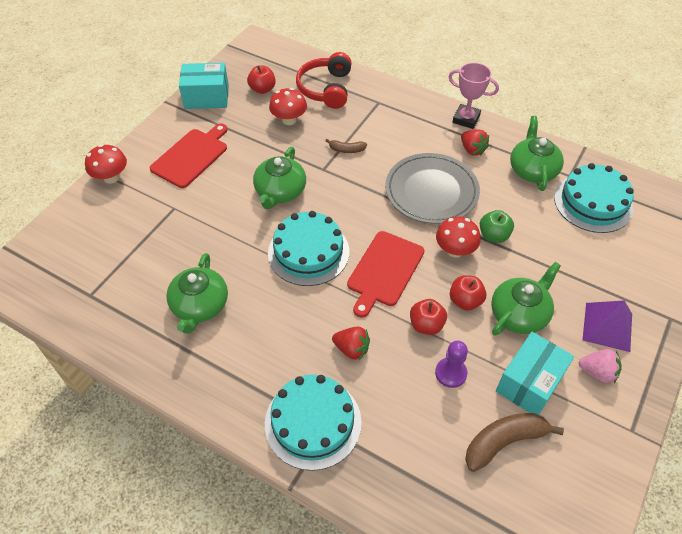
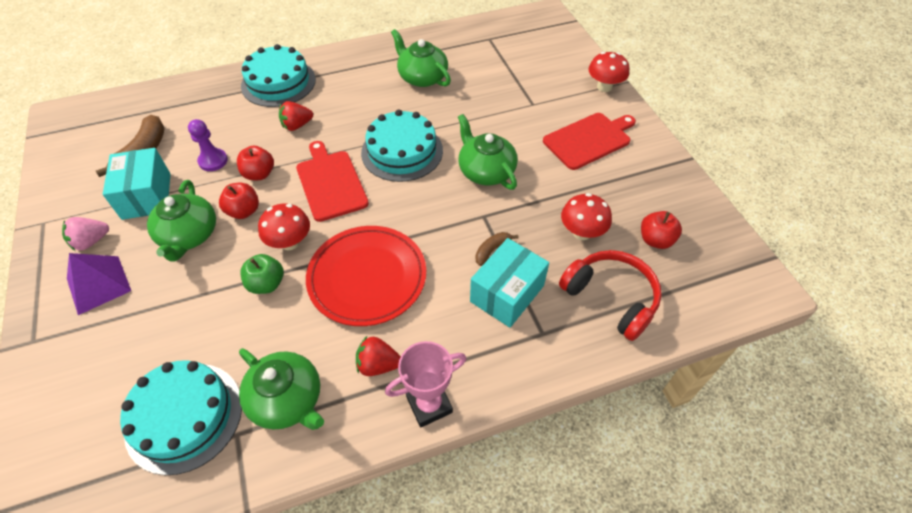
camera: 130 degrees right, 0 degrees up
red cutting board [150,124,228,188] -> red cutting board turned 105 degrees counterclockwise [543,113,636,170]
turquoise box [179,63,229,109] -> turquoise box moved to [470,238,549,327]
grey plate [385,153,480,224] -> red plate [306,226,426,326]

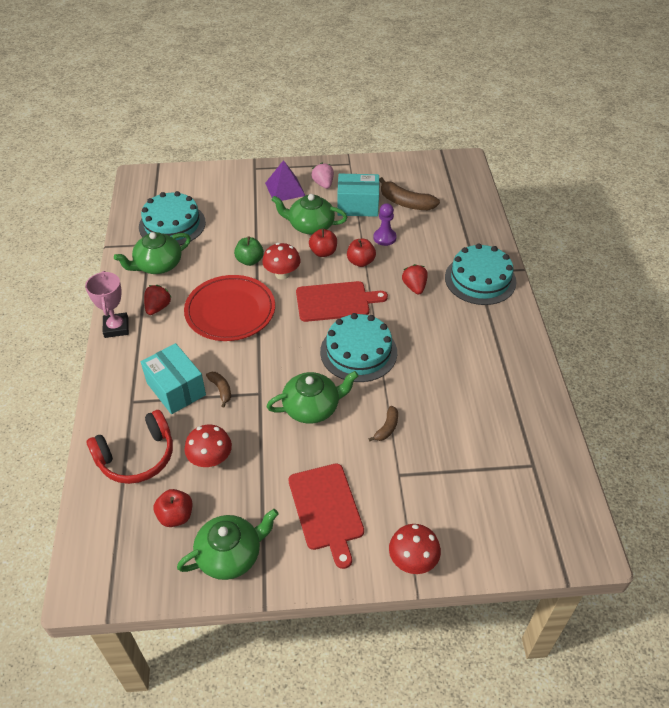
camera: 105 degrees right, 5 degrees down
green teapot [391,29,451,87] -> green teapot moved to [177,509,279,580]
none -> brown banana [369,406,398,441]

